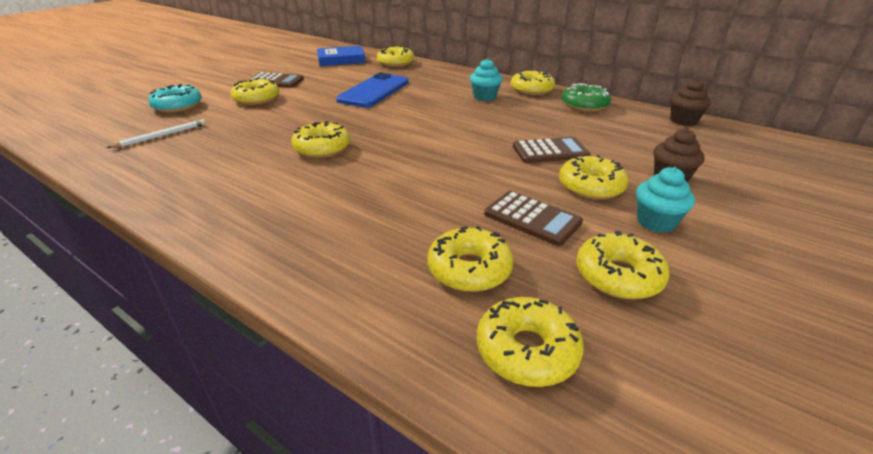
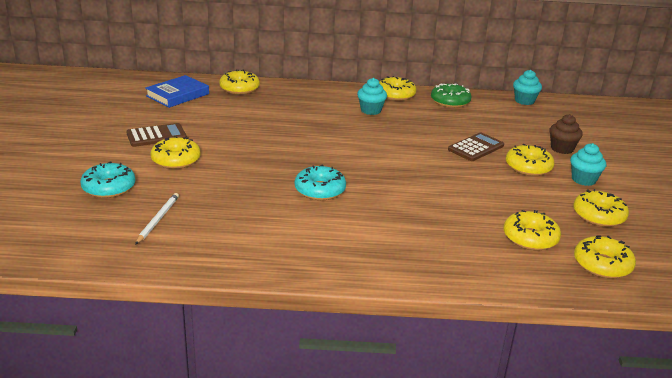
camera: 35 degrees left, 5 degrees down
yellow donut [291,121,350,158] -> turquoise donut [295,164,346,200]
blue phone [336,73,409,108] -> none
brown calculator [484,191,583,246] -> none
brown cupcake [670,79,711,126] -> turquoise cupcake [513,70,542,105]

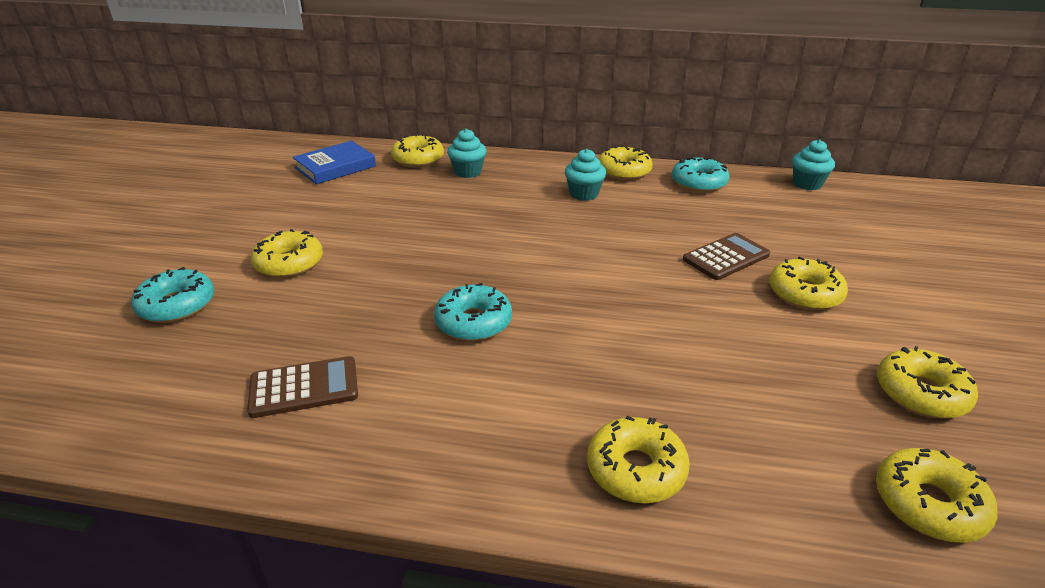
camera: 10 degrees right, 5 degrees up
brown calculator [126,123,187,147] -> brown calculator moved to [247,356,358,418]
white pencil [135,193,179,245] -> none
green donut [431,84,472,108] -> turquoise donut [672,157,730,193]
yellow donut [503,210,561,250] -> yellow donut moved to [587,415,690,503]
brown cupcake [549,114,583,154] -> none
turquoise cupcake [570,143,606,186] -> turquoise cupcake moved to [447,129,486,178]

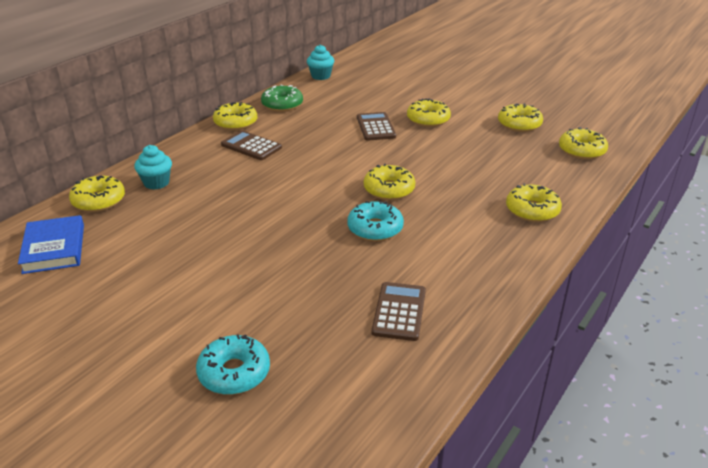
camera: 65 degrees left, 0 degrees up
yellow donut [251,229,323,278] -> yellow donut moved to [364,164,415,200]
turquoise cupcake [565,149,606,201] -> brown calculator [221,130,282,160]
turquoise donut [672,157,730,193] -> green donut [261,85,303,112]

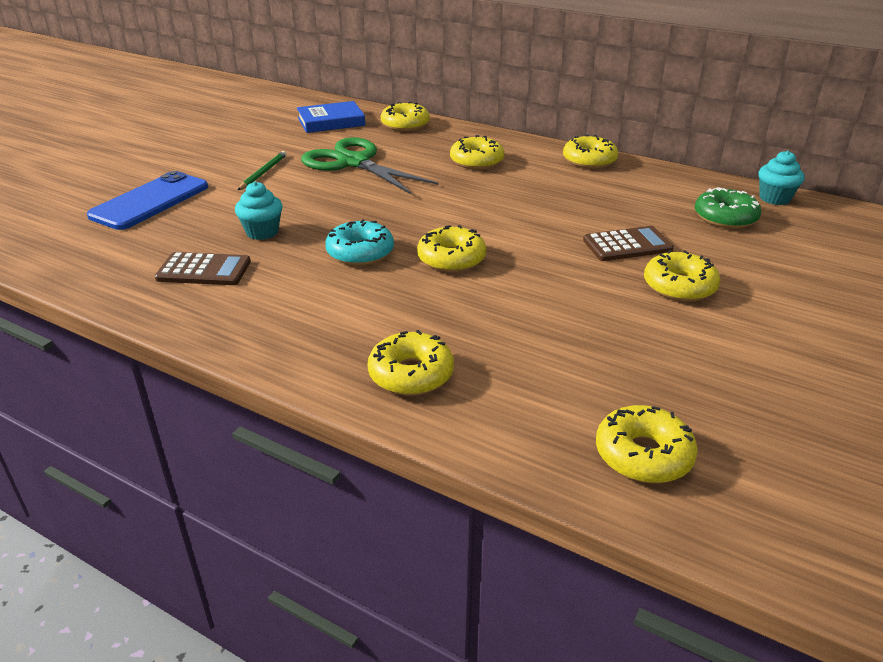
camera: 85 degrees right, 0 degrees up
turquoise cupcake [134,145,172,190] -> turquoise cupcake moved to [235,181,283,240]
turquoise donut [196,334,270,395] -> blue phone [87,171,208,230]
brown calculator [221,130,282,160] -> none
green donut [261,85,303,112] -> green donut moved to [695,187,761,229]
yellow donut [498,103,543,132] -> yellow donut moved to [450,135,505,170]
none -> green pencil [238,151,287,190]
none -> green scissors [301,137,439,195]

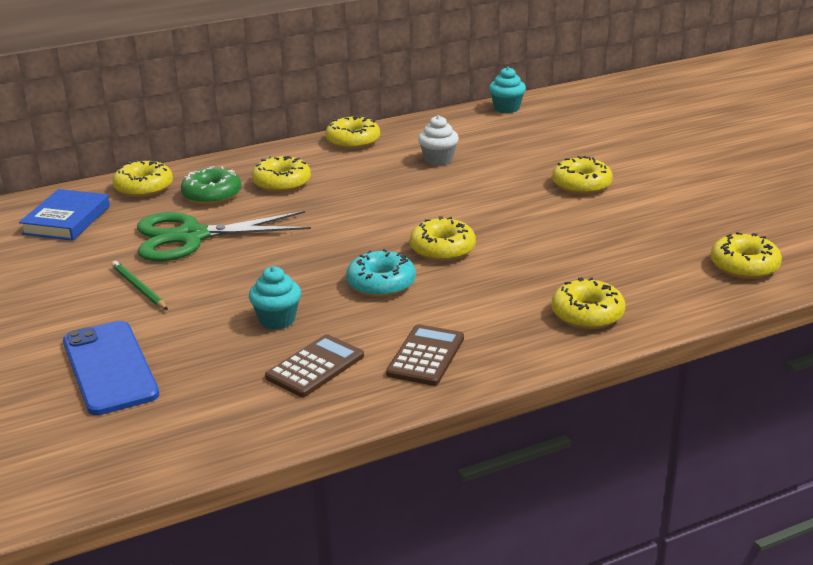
camera: 55 degrees left, 5 degrees down
brown calculator [583,226,674,261] -> brown calculator moved to [386,324,464,386]
green donut [695,187,761,229] -> green donut moved to [181,166,241,205]
none -> white cupcake [418,115,459,166]

